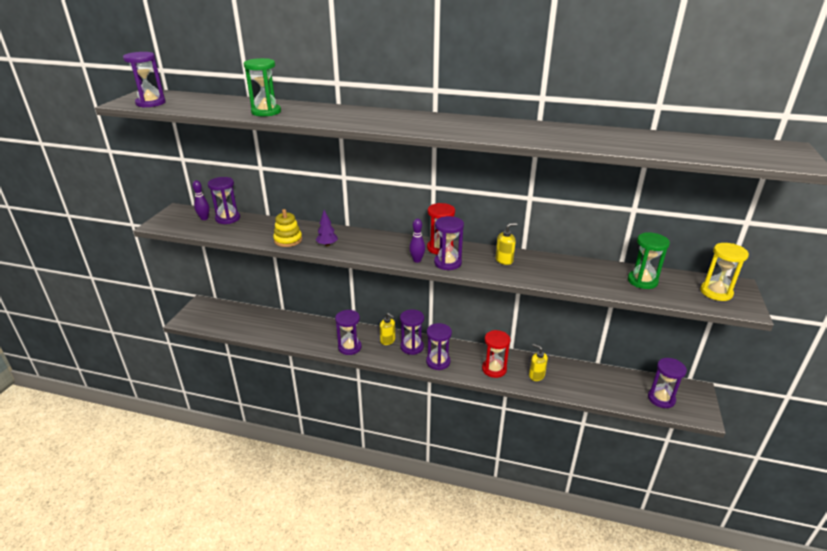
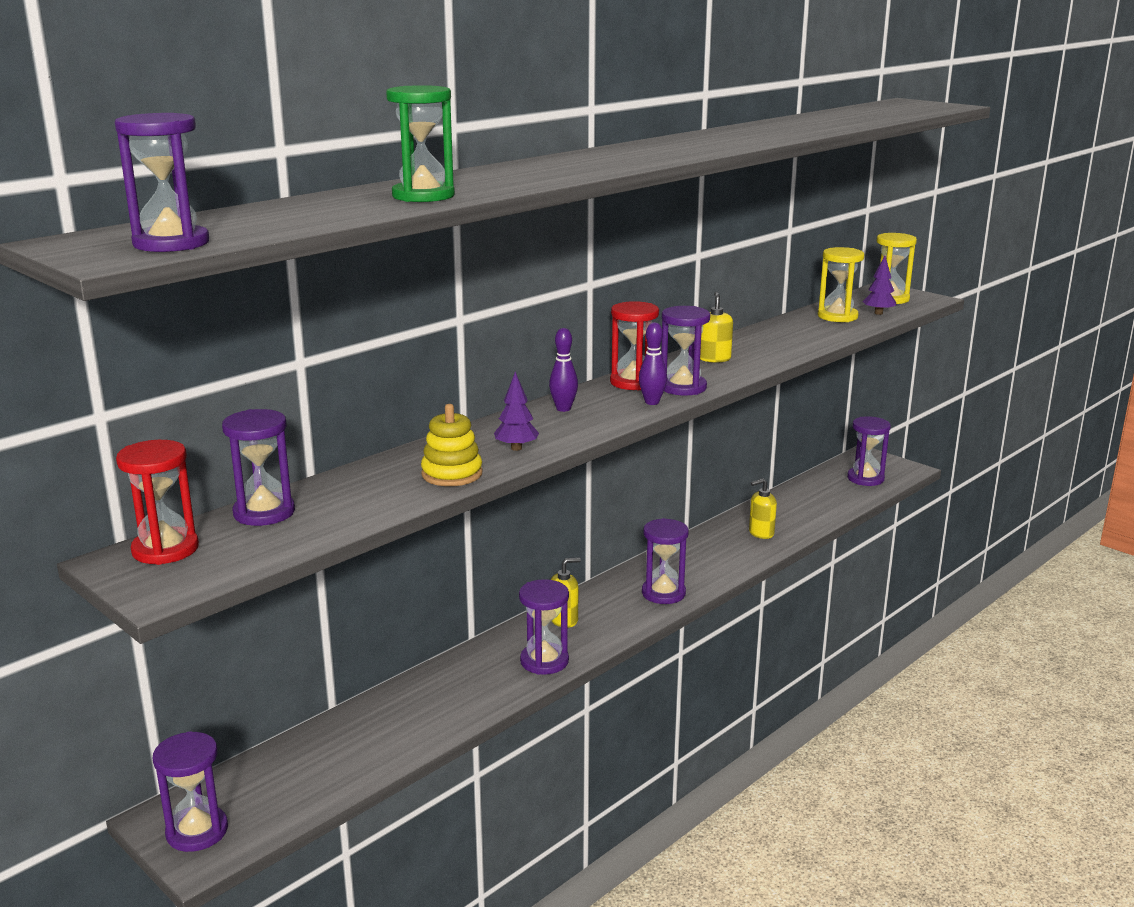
camera: 60 degrees left, 10 degrees down
purple bowling pin [192,180,209,220] -> purple bowling pin moved to [549,328,578,412]
purple hourglass [400,309,424,355] -> purple hourglass moved to [153,731,228,852]
red hourglass [482,330,510,378] -> red hourglass moved to [116,440,199,565]
green hourglass [628,232,670,289] -> yellow hourglass [818,247,864,322]
none -> purple tree [863,255,896,315]

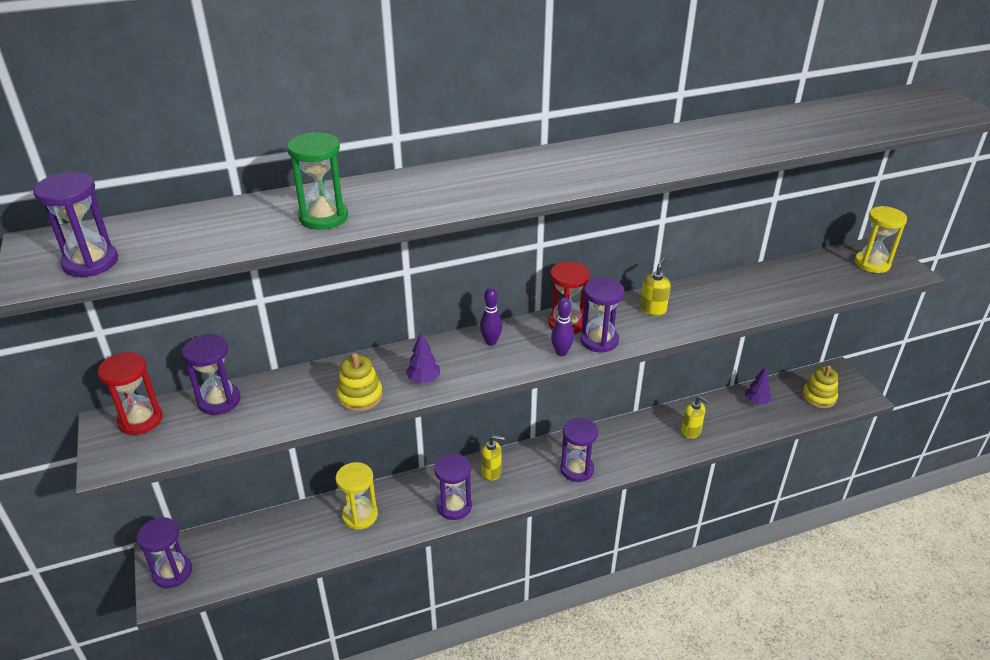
camera: 25 degrees right, 15 degrees up
yellow soap dispenser [749,478,777,539] -> yellow soap dispenser turned 150 degrees counterclockwise [681,396,710,439]
yellow hourglass [818,247,864,322] -> yellow hourglass moved to [335,462,378,530]
purple hourglass [847,416,891,486] -> yellow stacking toy [802,365,838,408]
purple tree [863,255,896,315] -> purple tree moved to [745,367,772,405]

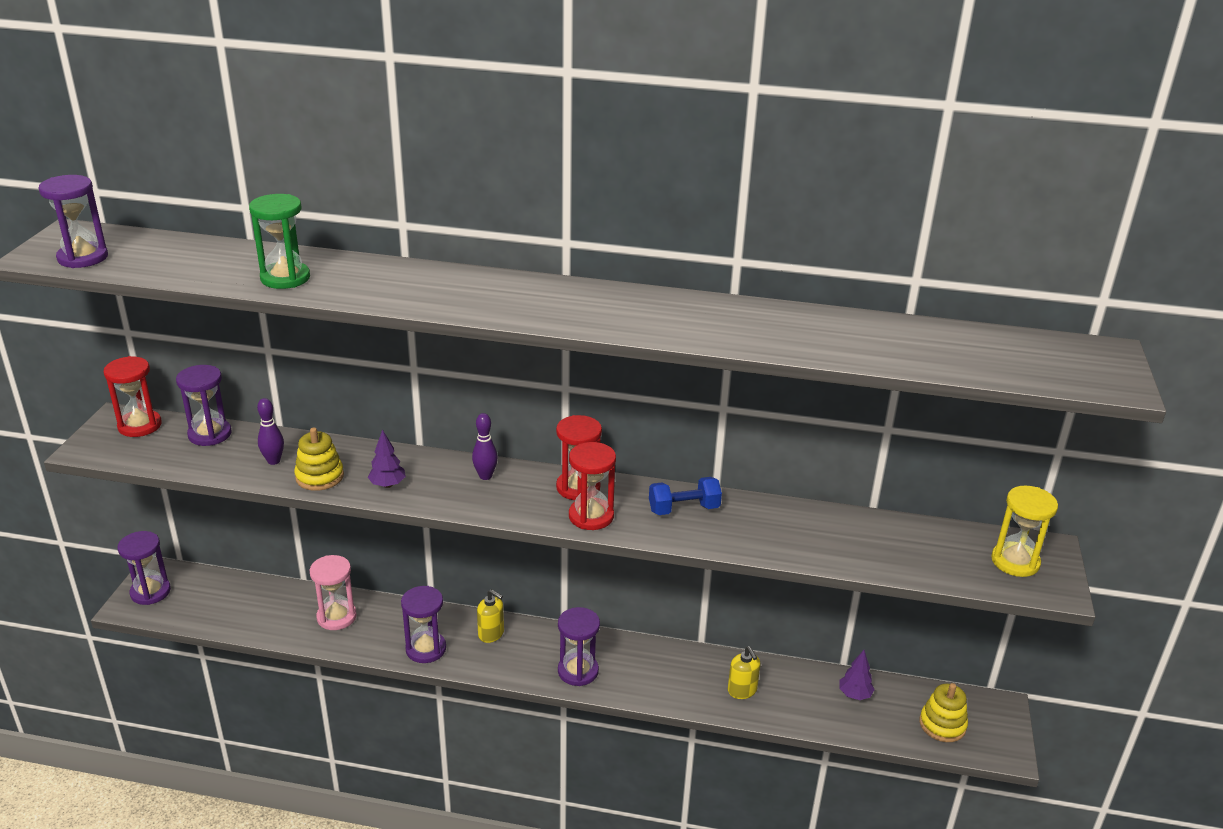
camera: 30 degrees right, 5 degrees down
yellow hourglass [335,462,378,530] -> pink hourglass [310,555,357,630]
purple bowling pin [551,298,574,356] -> purple bowling pin moved to [257,398,284,465]
purple hourglass [580,278,625,353] -> red hourglass [569,442,616,530]
yellow soap dispenser [640,258,671,316] -> blue dumbbell [649,477,722,515]

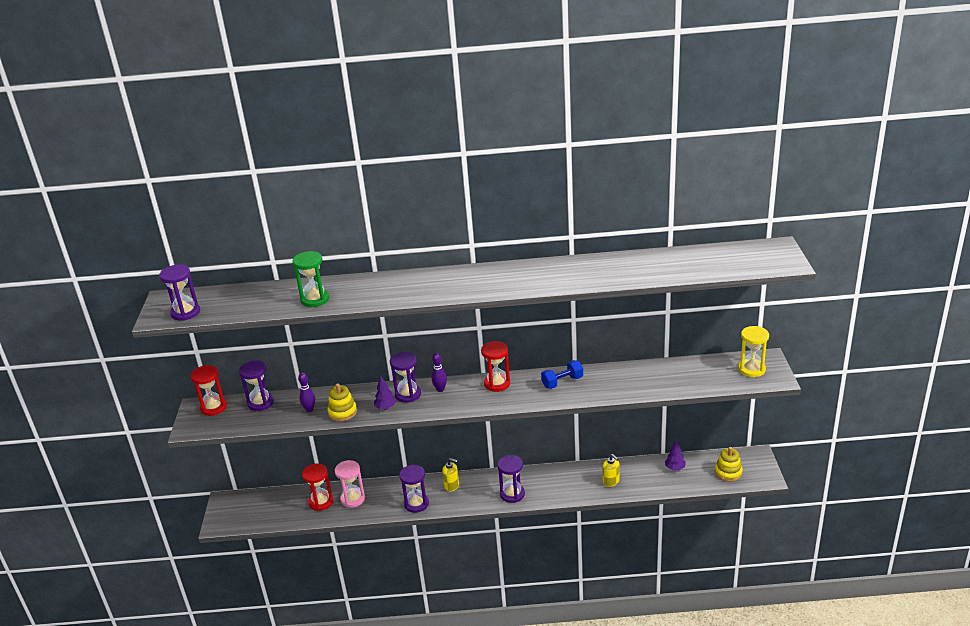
camera: 10 degrees left, 0 degrees up
purple hourglass [118,531,171,605] -> purple hourglass moved to [390,352,421,403]
red hourglass [569,442,616,530] -> red hourglass moved to [302,463,333,511]

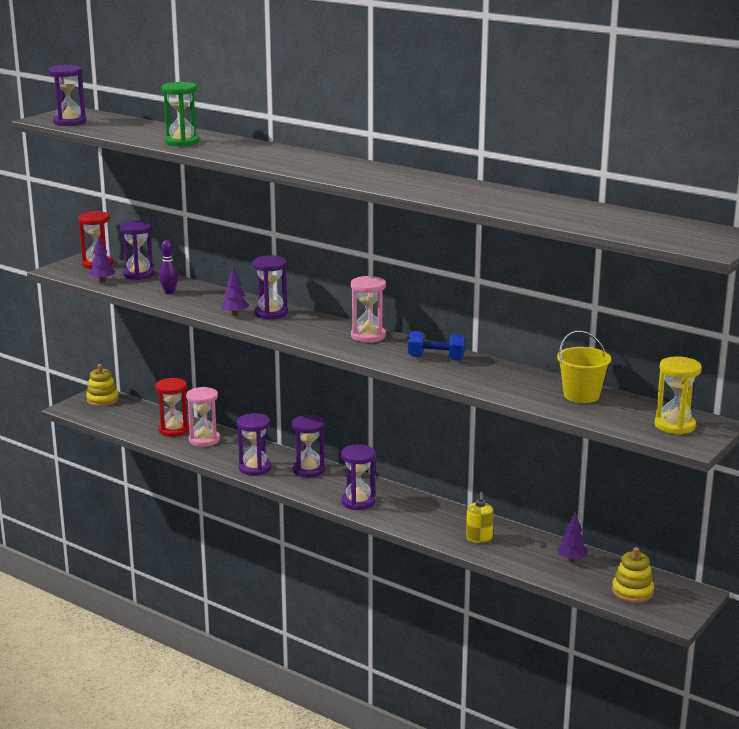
camera: 35 degrees right, 10 degrees down
yellow stacking toy [327,383,357,421] -> yellow stacking toy moved to [86,364,119,407]
purple bowling pin [432,353,447,392] -> none
yellow soap dispenser [442,458,459,492] -> purple hourglass [292,415,325,478]
red hourglass [481,341,510,392] -> pink hourglass [351,276,386,342]
none -> purple tree [89,236,115,282]
none -> yellow bucket [557,330,611,403]

